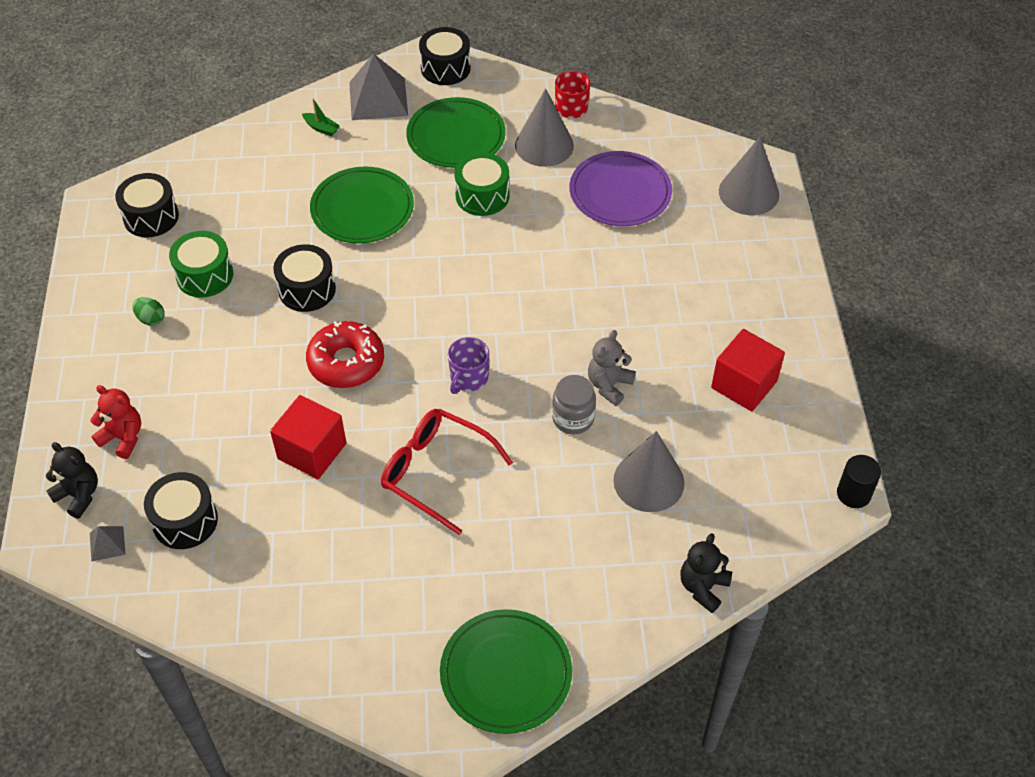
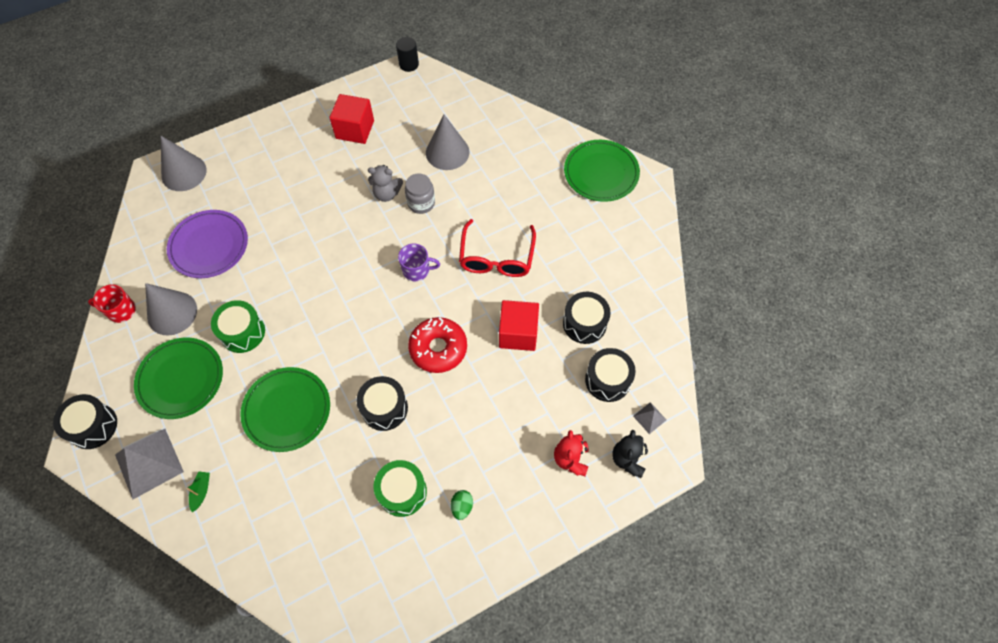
camera: 115 degrees left, 10 degrees up
black drum [115,173,179,237] -> black drum moved to [563,292,611,344]
black teddy bear [681,533,732,613] -> none

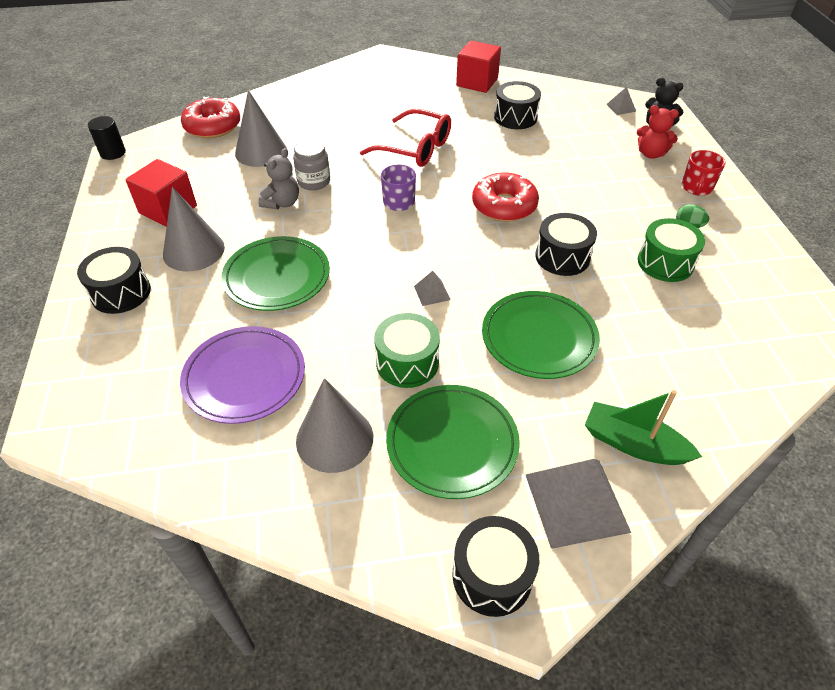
camera: 70 degrees left, 15 degrees down
red mug [88,284,136,323] -> red mug moved to [682,150,725,196]
grey cone [161,136,207,191] -> grey cone moved to [163,187,225,272]
green boat [186,471,210,512] -> green boat [585,390,702,465], size x1.93
red cube [499,300,539,351] -> red cube moved to [456,41,501,93]
green plate [564,140,640,202] -> green plate moved to [221,236,330,311]
black drum [585,348,636,402] -> black drum moved to [77,247,151,314]
none -> red donut [181,96,240,138]
none -> grey pyramid [414,271,451,306]

